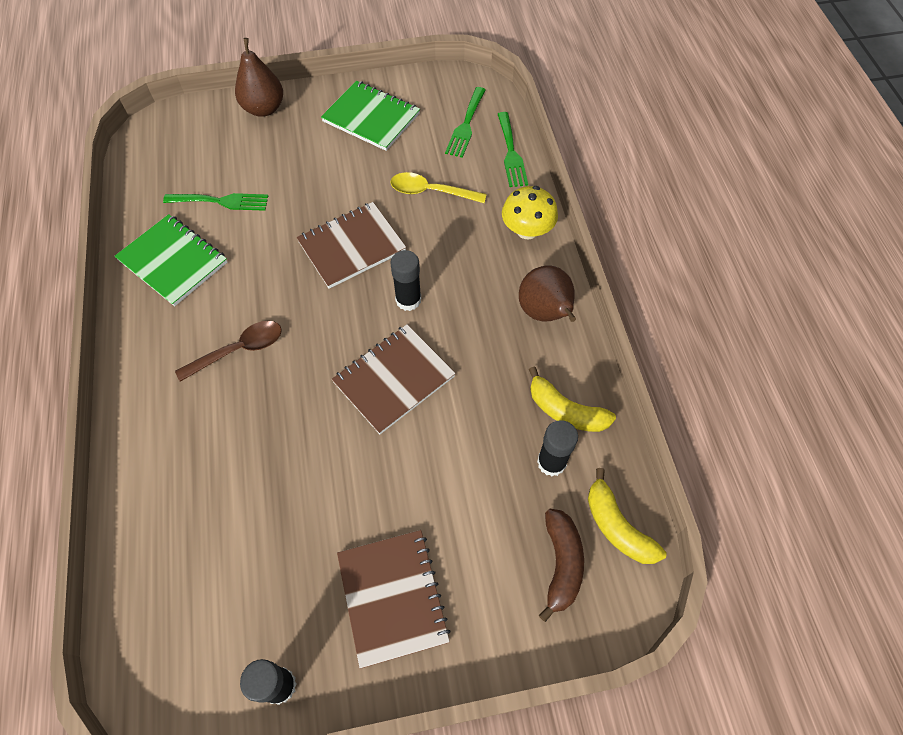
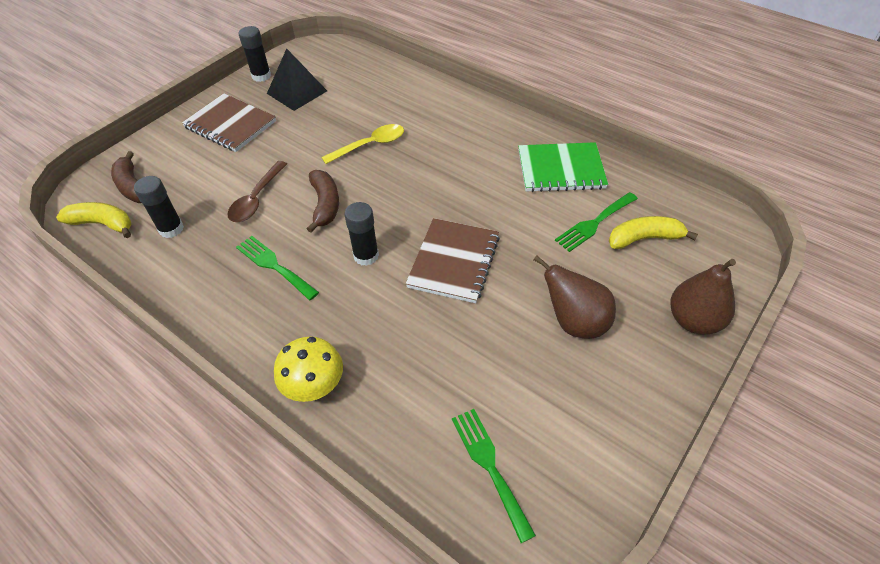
camera: 140 degrees right, 10 degrees down
brown spoon [175,321,282,382] -> brown spoon moved to [228,161,287,222]
green notebook [321,81,420,151] -> none
brown notebook [332,324,456,434] -> brown banana [307,170,339,233]
yellow spoon [391,172,487,203] -> yellow spoon moved to [321,124,404,164]
green fork [498,112,528,187] -> green fork moved to [236,236,319,300]
brown pear [519,265,576,322] -> brown pear moved to [534,255,616,339]
yellow banana [529,366,616,432] -> yellow banana moved to [609,216,698,249]
none -> black pyramid [267,48,327,111]

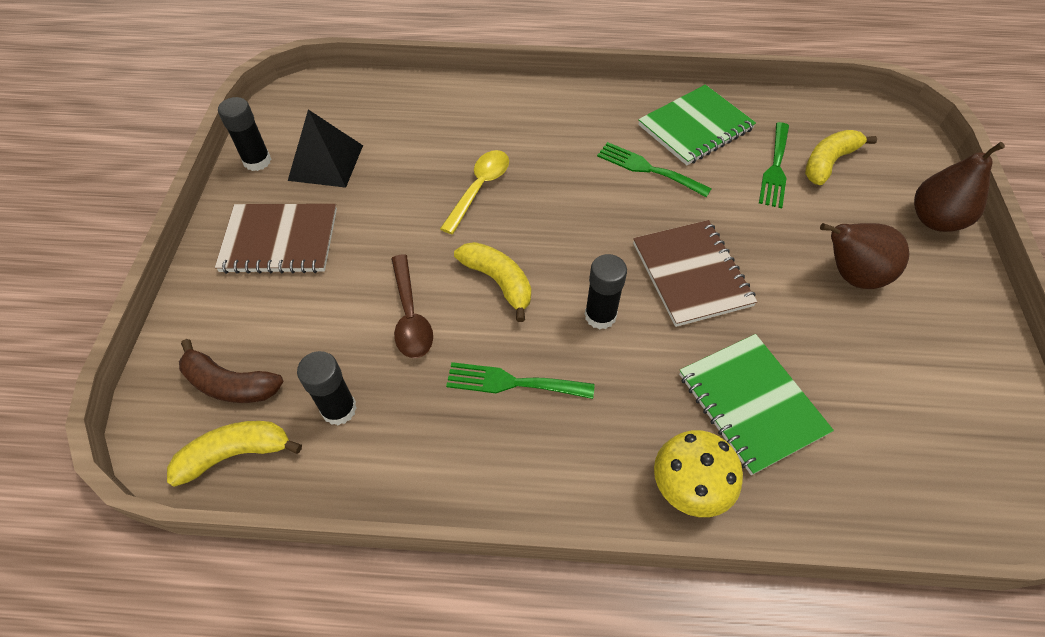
camera: 35 degrees left, 5 degrees up
brown banana [307,170,339,233] -> yellow banana [454,242,531,322]
green fork [452,409,536,543] -> green fork moved to [597,142,712,197]
none -> green notebook [679,334,834,475]

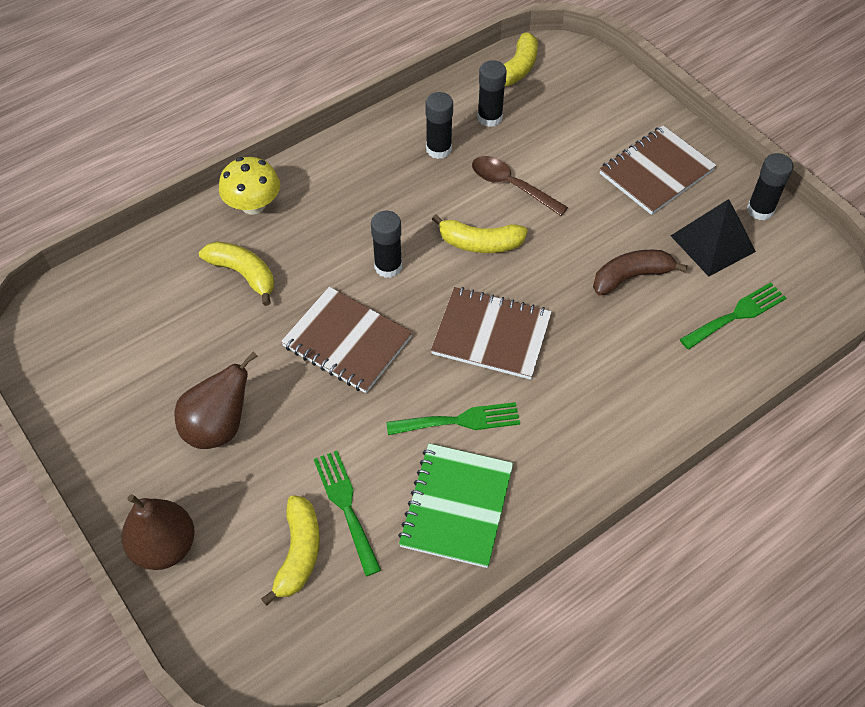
camera: 140 degrees right, 0 degrees up
brown banana [179,339,283,403] -> brown banana moved to [593,250,688,296]
yellow spoon [440,150,509,234] -> none
green fork [446,362,595,399] -> green fork moved to [680,283,786,349]
green notebook [679,334,834,475] -> yellow banana [199,241,274,306]
none -> black glue stick [425,92,453,159]
none -> brown notebook [431,287,552,380]

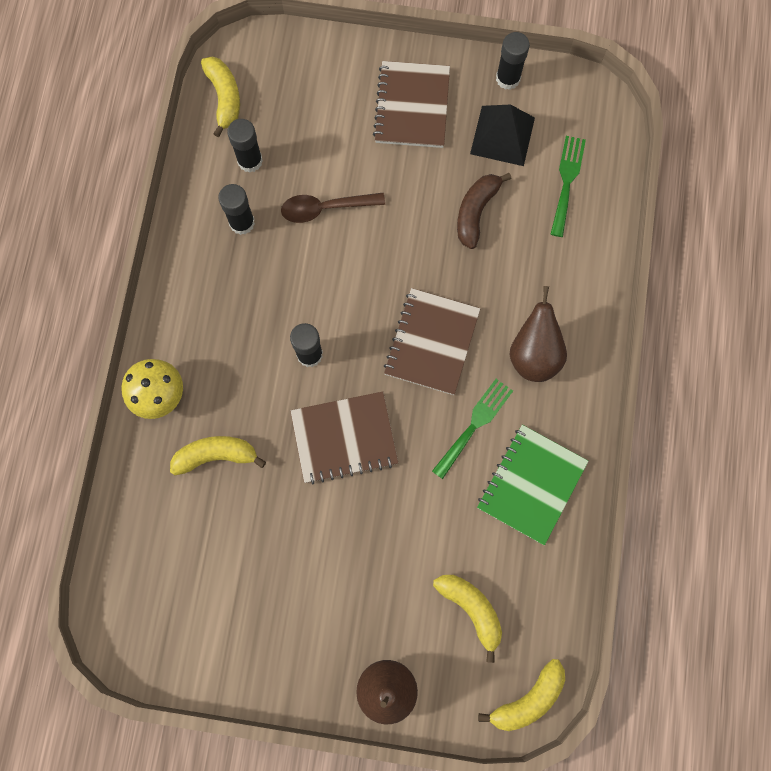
camera: 45 degrees left, 20 degrees up
brown pear [175,351,257,449] -> brown pear moved to [510,286,567,382]
green fork [314,451,381,576] -> none
green notebook [398,443,513,568] -> green notebook turned 60 degrees clockwise [477,425,589,545]
brown notebook [431,287,552,380] -> brown notebook turned 45 degrees counterclockwise [384,288,480,395]
yellow banana [432,214,528,253] -> yellow banana moved to [478,659,565,731]

